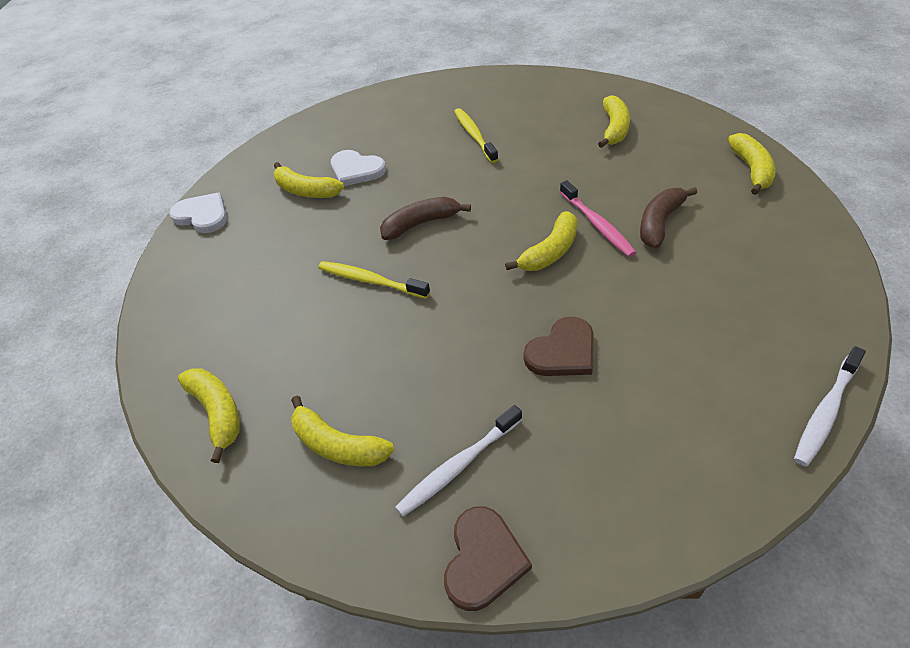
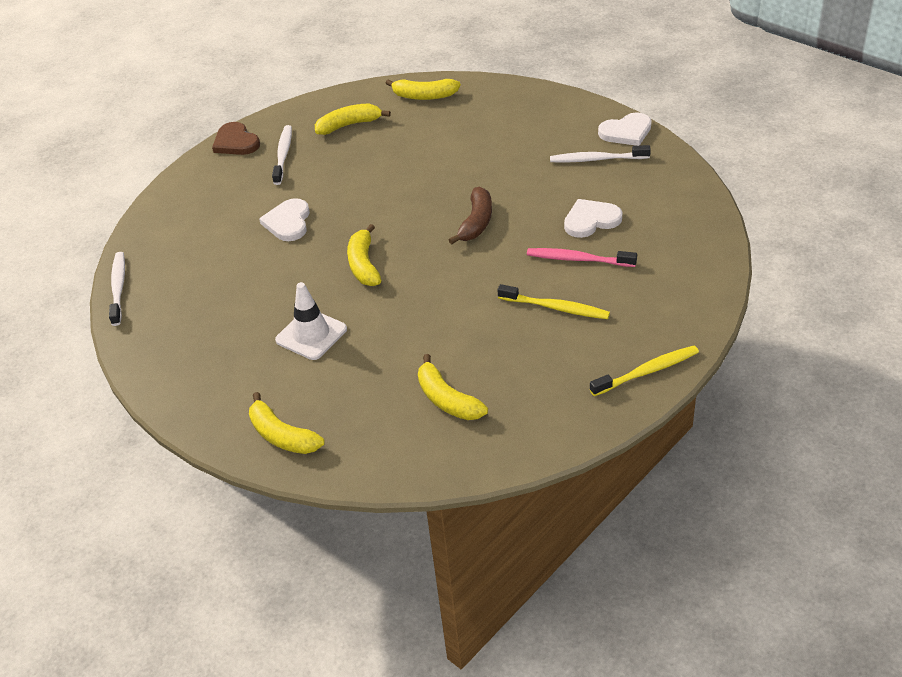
camera: 130 degrees right, 5 degrees down
yellow banana [274,162,344,198] -> none
yellow toothbrush [318,261,430,299] -> yellow toothbrush moved to [590,346,699,396]
brown heart [524,316,594,376] -> white heart [259,198,310,241]
pink toothbrush [560,180,637,257] -> pink toothbrush moved to [527,248,637,267]
brown banana [640,187,697,248] -> white traffic cone [275,282,347,360]
none -> white toothbrush [550,145,651,163]

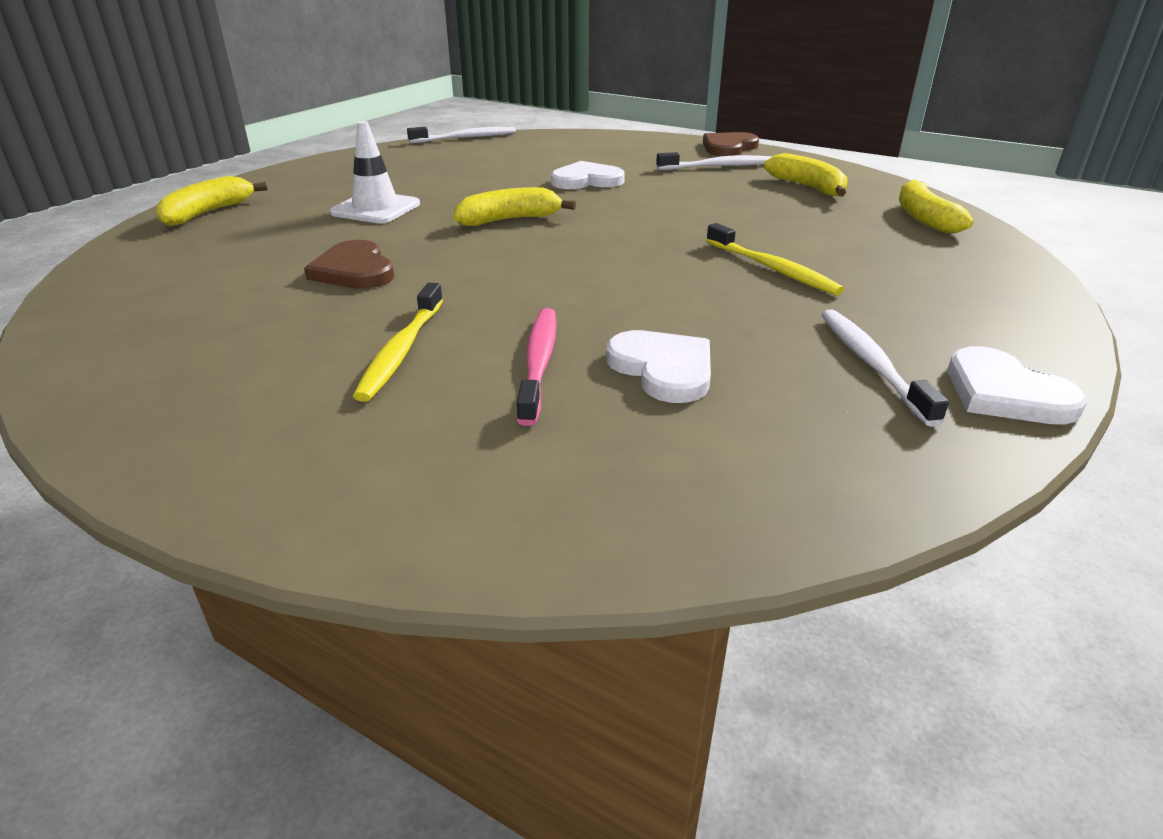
camera: 75 degrees right, 10 degrees down
yellow banana [418,354,488,420] -> none
brown banana [449,187,492,244] -> none
yellow toothbrush [590,346,699,396] -> yellow toothbrush moved to [706,223,844,295]
none -> brown heart [304,240,394,289]

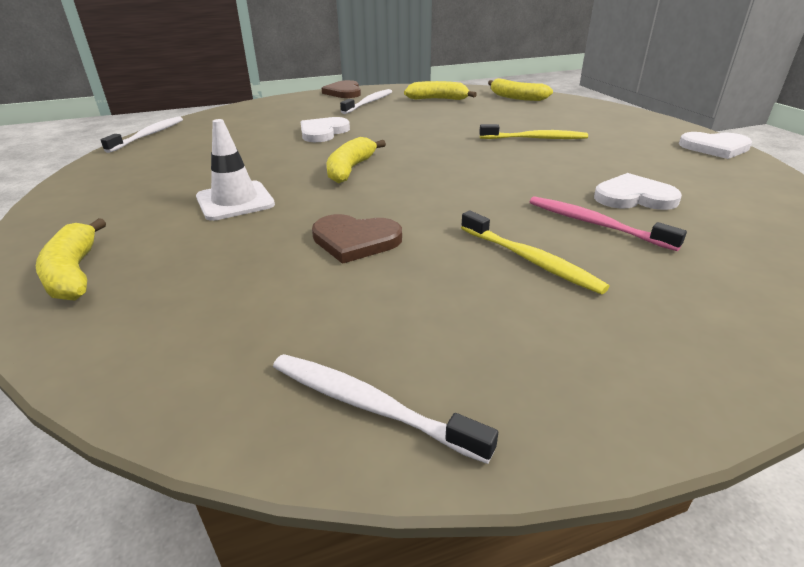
camera: 50 degrees left, 0 degrees up
white toothbrush [821,309,949,427] -> white toothbrush moved to [273,354,498,464]

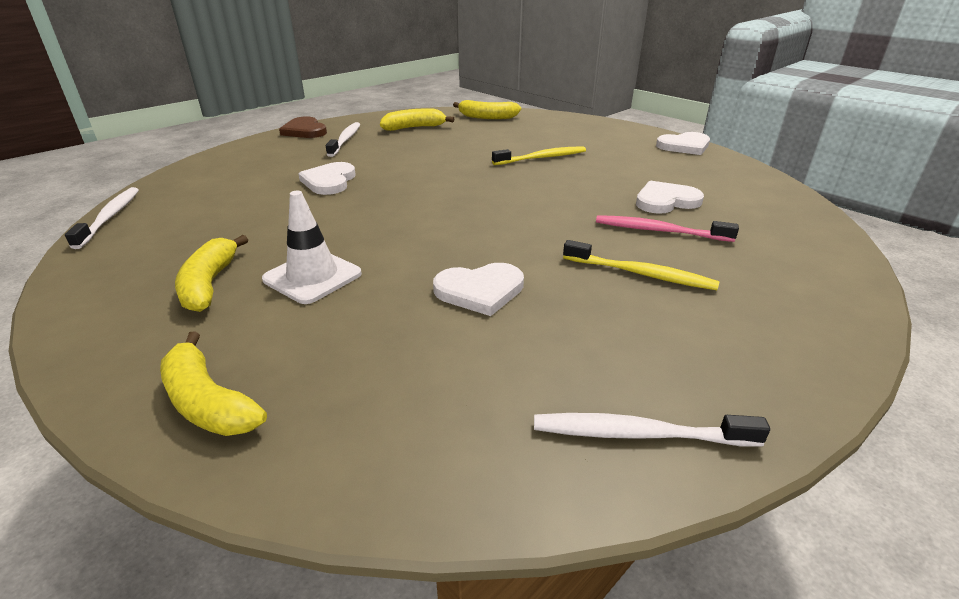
camera: 25 degrees left, 0 degrees up
brown heart [312,214,402,264] -> white heart [433,263,524,316]
yellow banana [327,137,386,183] -> yellow banana moved to [175,235,248,312]

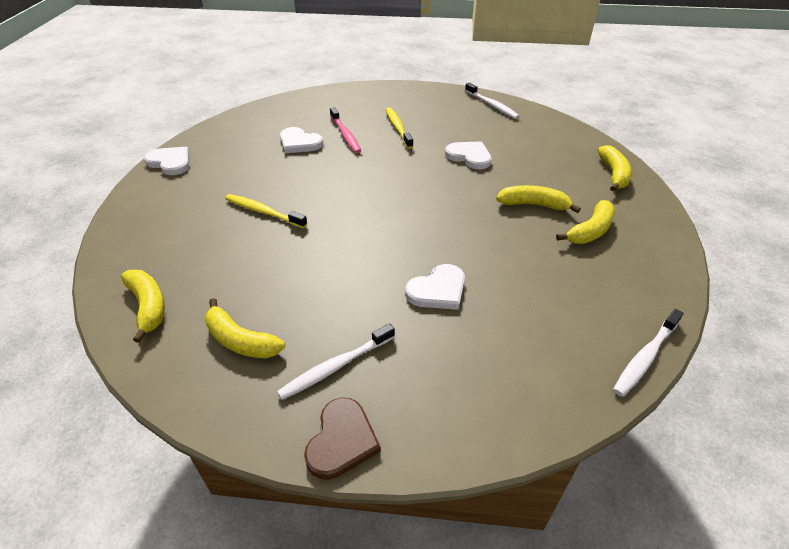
camera: 130 degrees left, 10 degrees up
white traffic cone [262,191,362,304] -> yellow banana [496,185,581,213]

